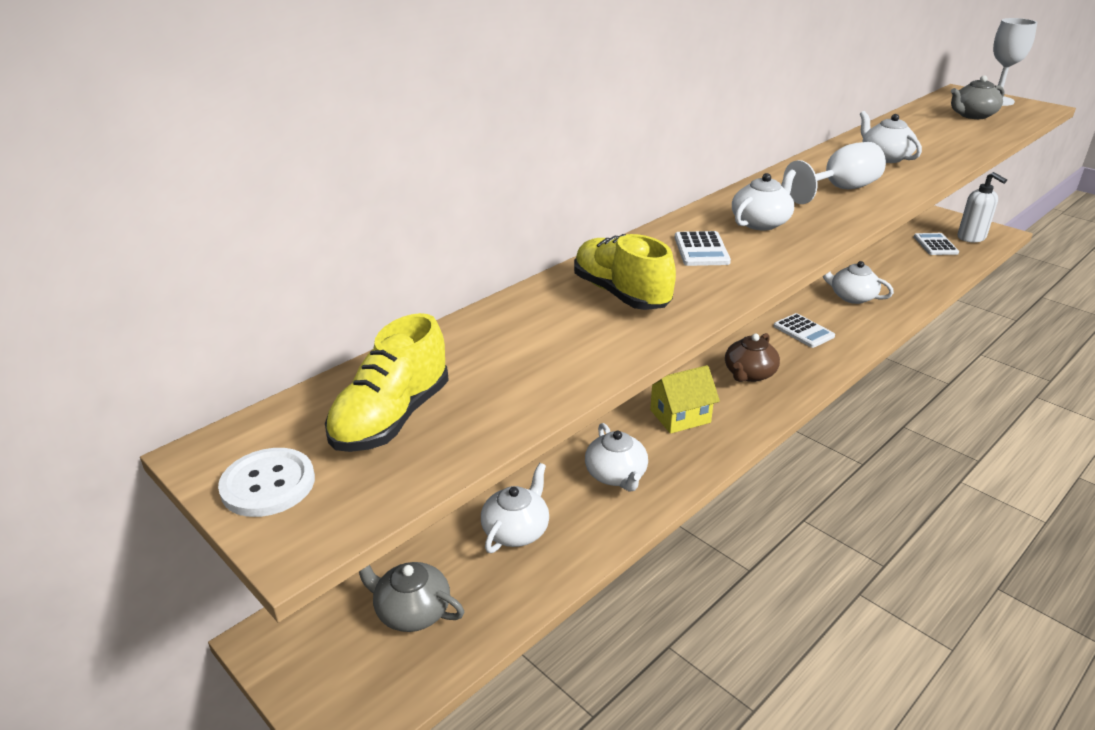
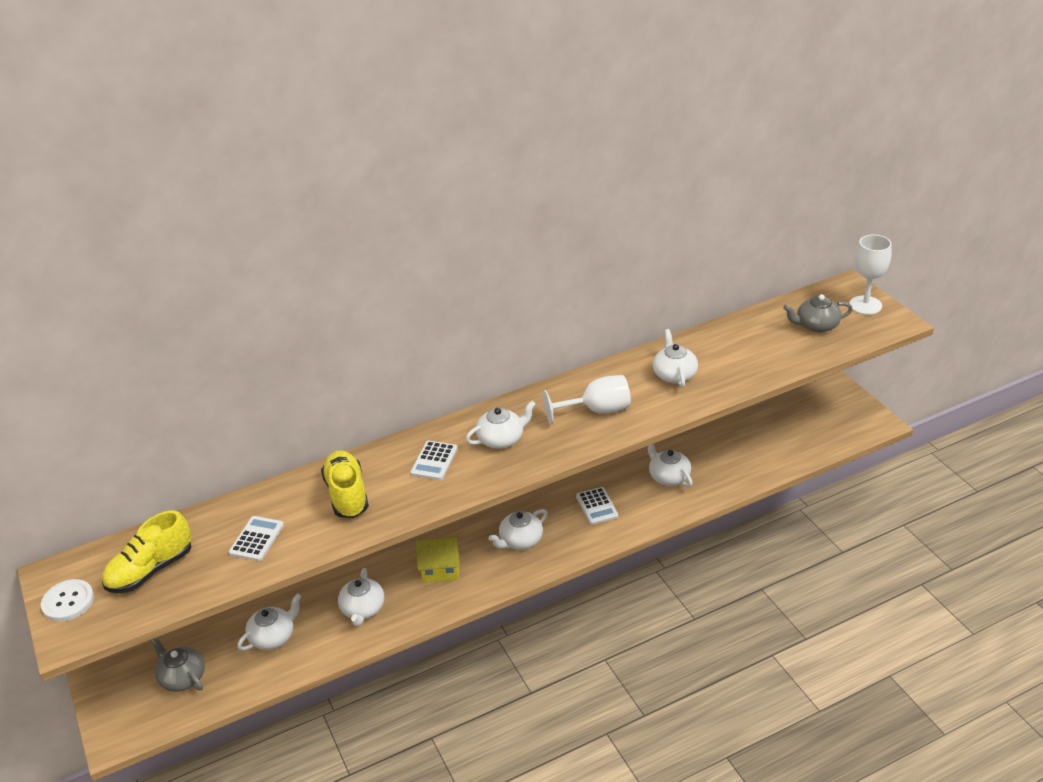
camera: 20 degrees right, 5 degrees up
brown teapot [725,333,780,382] -> white teapot [489,509,548,550]
white calculator [914,233,959,255] -> white calculator moved to [229,516,284,561]
white soap dispenser [958,172,1007,242] -> none

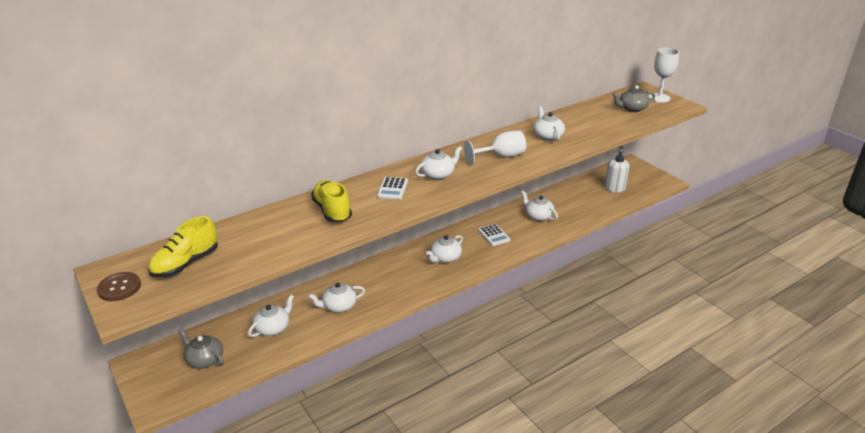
camera: 10 degrees left, 5 degrees down
white button [41,579,94,622] -> brown button [97,272,141,301]
white calculator [229,516,284,561] -> none
white teapot [338,568,384,626] -> white teapot turned 75 degrees clockwise [308,283,365,313]
yellow house [415,536,460,583] -> none
none -> white soap dispenser [605,145,629,193]

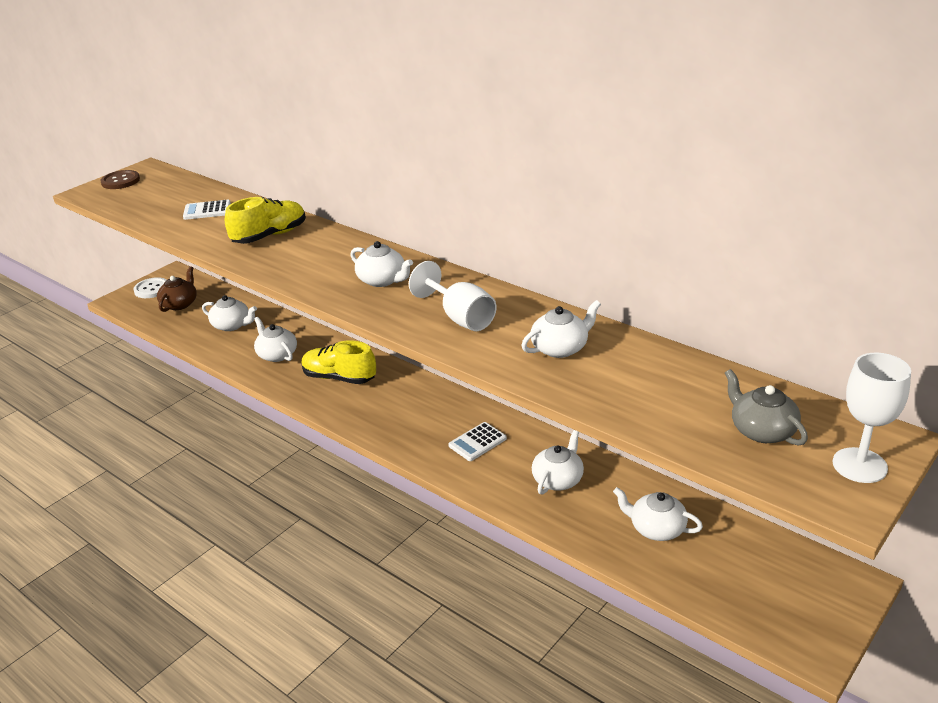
camera: 75 degrees right, 0 degrees up
yellow shoe [148,216,218,278] -> yellow shoe moved to [301,340,376,384]
grey teapot [178,328,224,369] -> brown teapot [157,266,197,312]
white calculator [377,177,408,200] -> white calculator moved to [183,200,231,220]
white teapot [426,235,463,263] -> white teapot moved to [613,487,703,541]
white soap dispenser [605,145,629,193] -> none
none -> white button [133,277,167,298]

